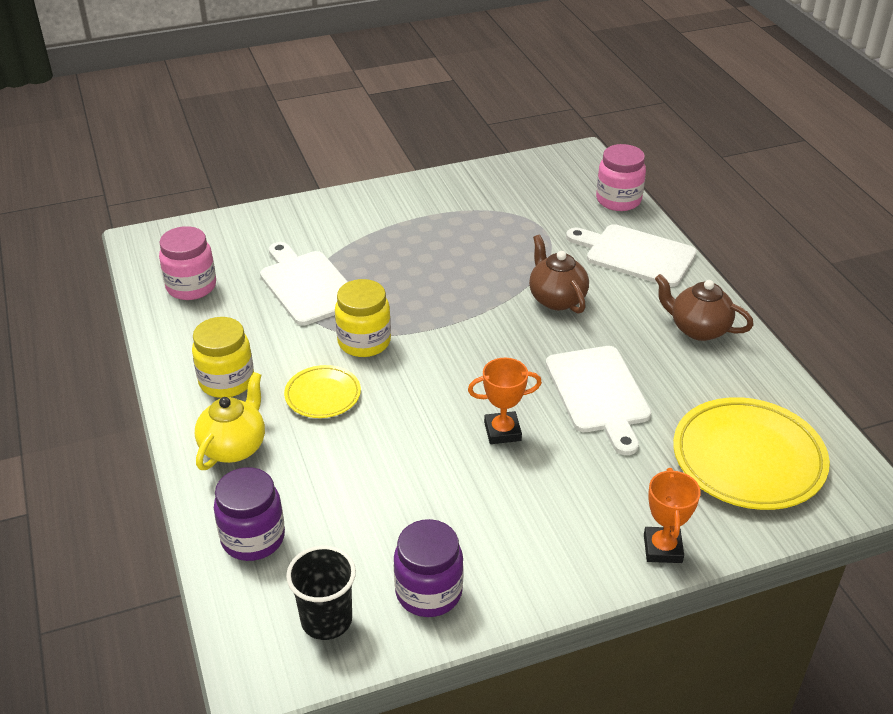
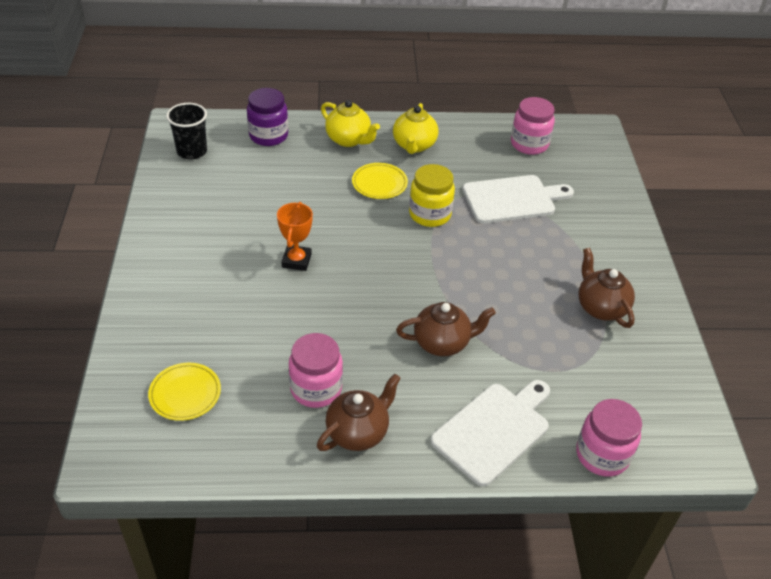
camera: 105 degrees right, 5 degrees up
yellow jar [192,317,254,398] -> yellow teapot [393,103,438,154]
purple jar [394,519,464,617] -> none
white cutting board [546,346,651,455] -> none
orange trophy [644,468,701,563] -> none
yellow plate [673,397,830,510] -> yellow plate [148,363,221,421], size x0.53
none -> pink jar [289,333,343,408]
none -> brown teapot [579,248,635,328]

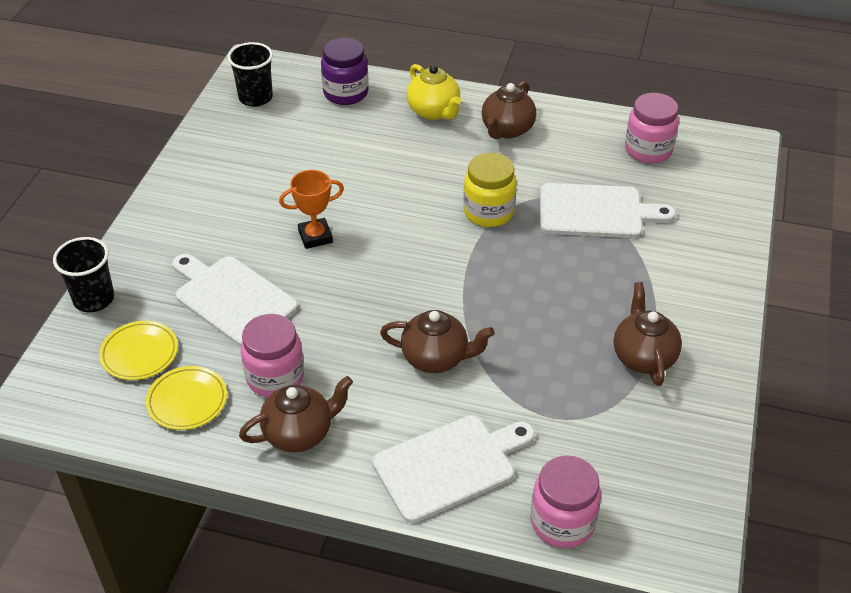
camera: 20 degrees right, 0 degrees up
orange trophy [277,202,313,271] -> orange trophy turned 45 degrees clockwise [279,170,344,249]
yellow plate [352,163,408,199] -> yellow plate moved to [146,366,227,430]
yellow teapot [393,103,438,154] -> brown teapot [482,81,537,139]
none -> black cup [53,237,114,312]
none -> white cutting board [172,254,298,347]

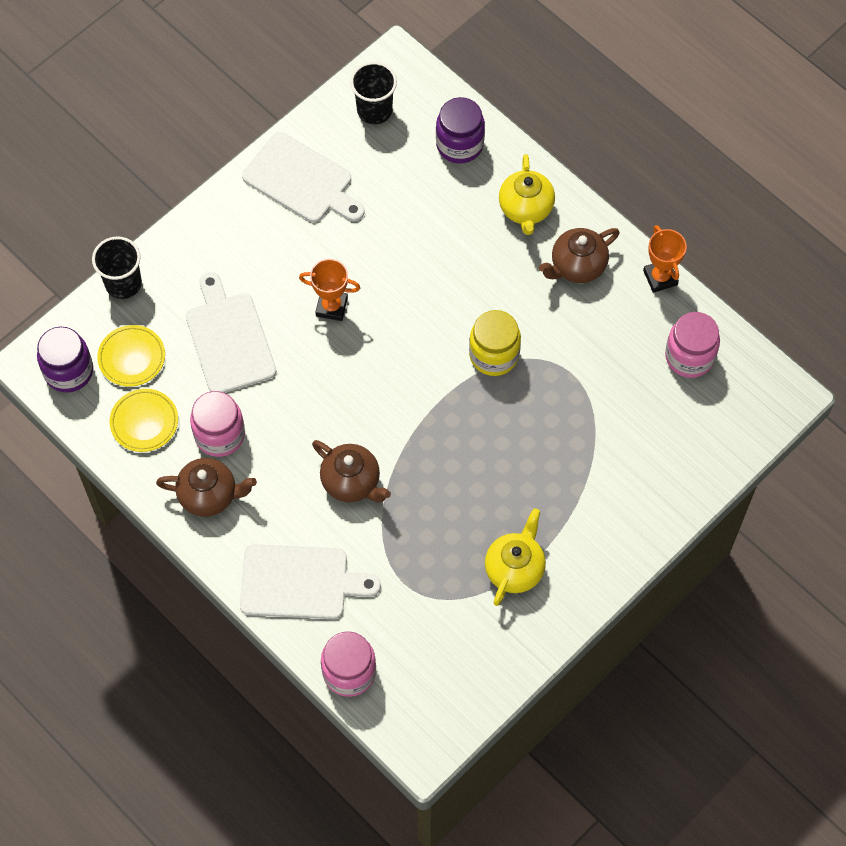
camera: 30 degrees right, 20 degrees up
white cutting board [540,183,676,238] -> white cutting board moved to [242,132,365,223]
brown teapot [614,282,682,386] -> yellow teapot [485,508,546,606]
none -> purple jar [37,327,93,393]
none -> orange trophy [643,225,687,293]

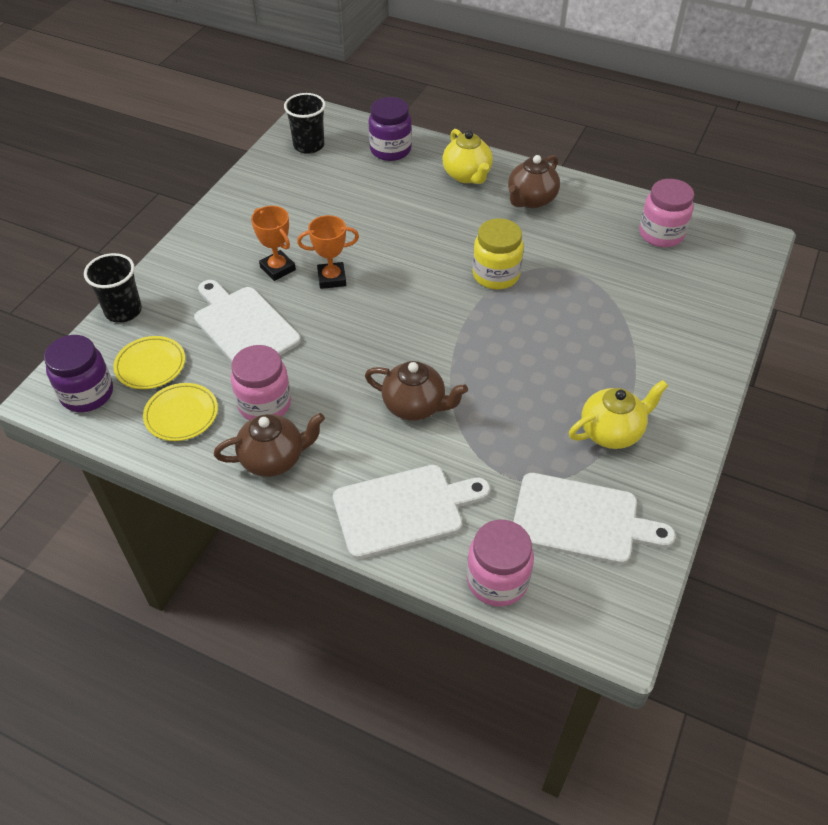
camera: 20 degrees left, 15 degrees down
white cutting board [242,132,365,223] -> white cutting board moved to [513,473,675,565]
yellow teapot [485,508,546,606] -> yellow teapot turned 60 degrees clockwise [569,380,668,449]
orange trophy [643,225,687,293] -> orange trophy moved to [251,206,296,281]

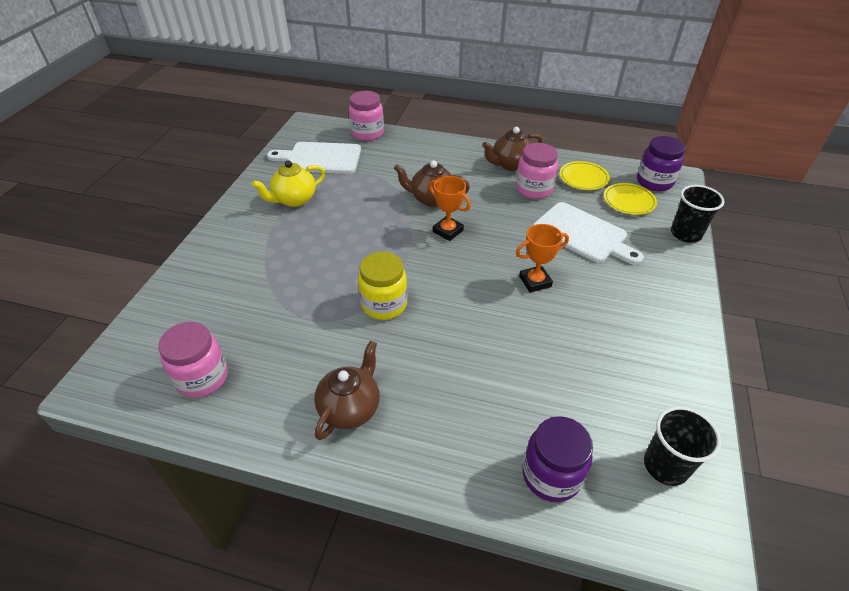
camera: 170 degrees right, 5 degrees down
orange trophy [251,206,296,281] -> orange trophy moved to [429,176,471,241]
white cutting board [333,465,490,559] -> none
yellow teapot [442,129,493,184] -> none

